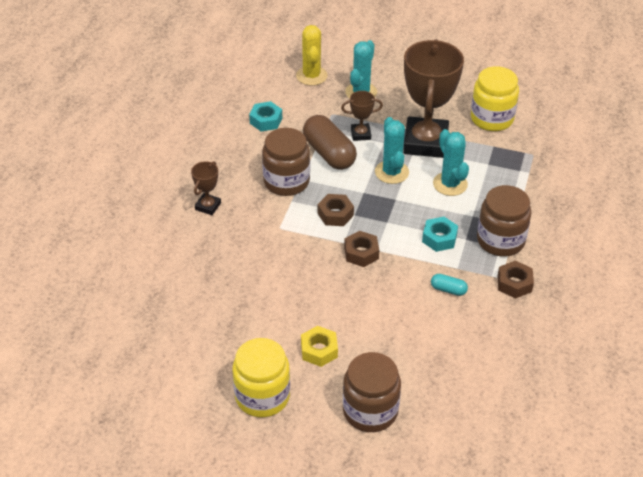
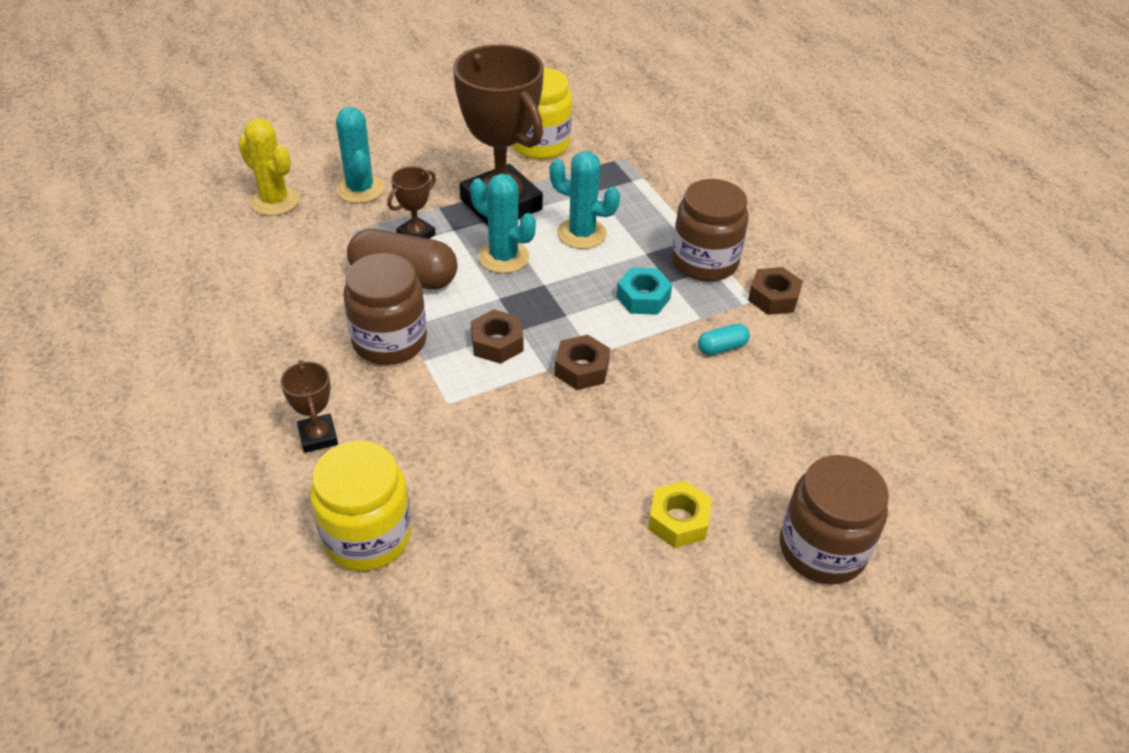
camera: 45 degrees left, 0 degrees up
yellow jar [232,338,290,417] -> yellow jar moved to [310,441,411,571]
turquoise nut [249,101,282,132] -> none

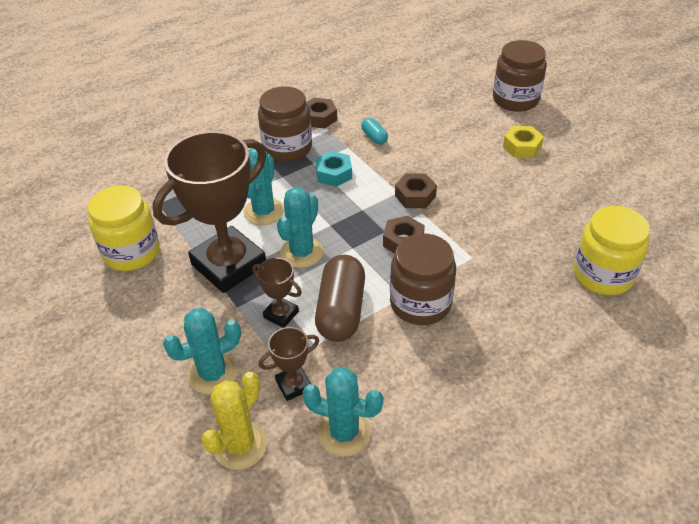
camera: 95 degrees left, 0 degrees up
brown trophy [280,360,338,453] -> brown trophy moved to [259,327,319,401]
none -> turquoise cactus [302,367,383,457]

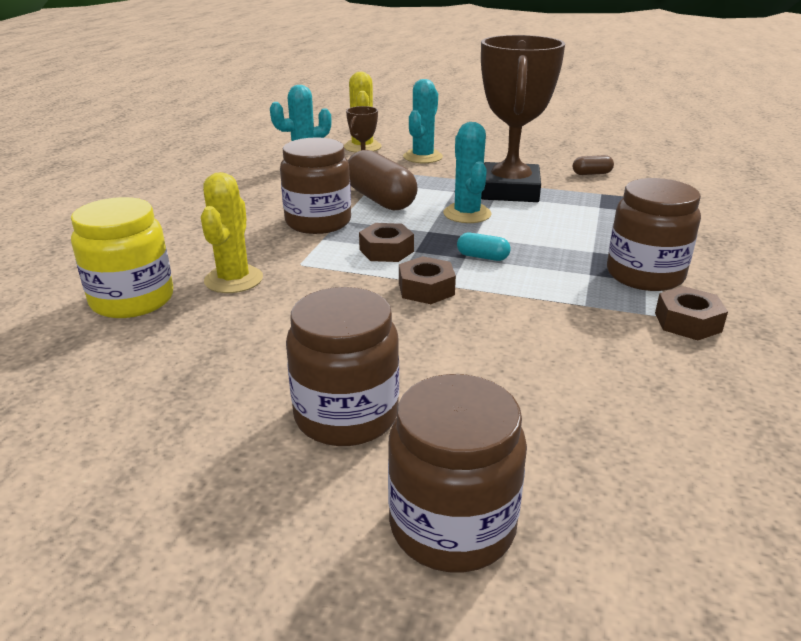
camera: 140 degrees right, 15 degrees down
yellow jar [88,185,160,271] -> brown capsule [573,155,614,175]
turquoise cactus [243,148,284,225] -> none
brown trophy [252,258,302,328] -> none
turquoise nut [315,151,352,187] -> none
turquoise capsule [361,118,388,144] -> turquoise capsule moved to [457,233,511,261]
yellow nut [503,126,544,158] -> brown jar [286,287,399,446]
none -> yellow cactus [201,172,263,293]

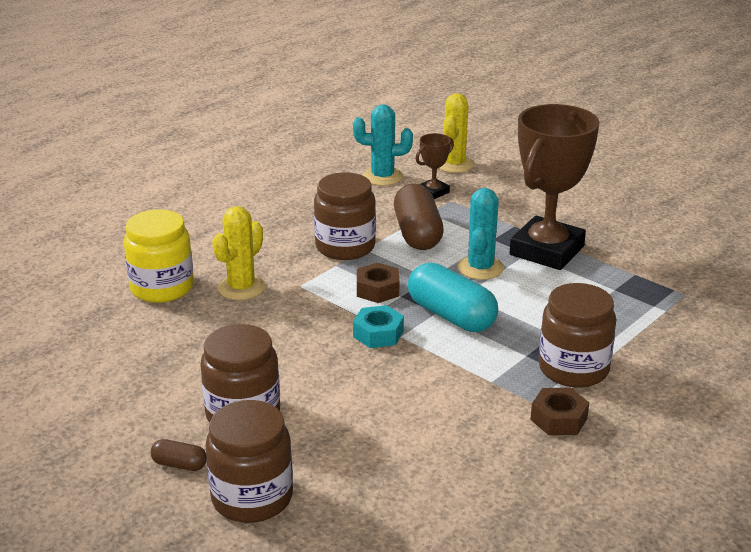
camera: 25 degrees right, 0 degrees up
brown nut [399,256,456,304] -> turquoise nut [353,305,404,348]
turquoise cactus [403,79,443,163] -> none
turquoise capsule [457,233,511,261] -> turquoise capsule [408,263,498,332], size x2.15
brown capsule [573,155,614,175] -> brown capsule moved to [151,439,207,471]

